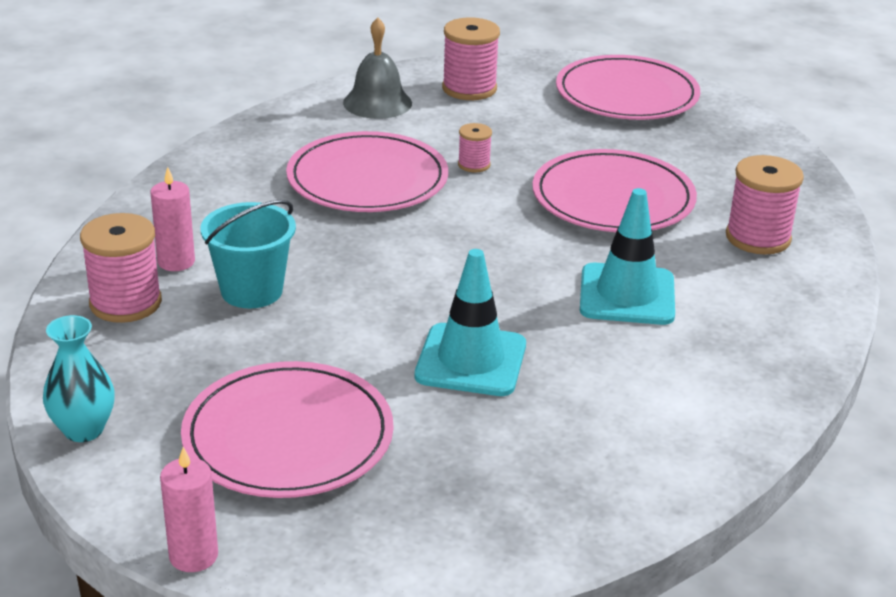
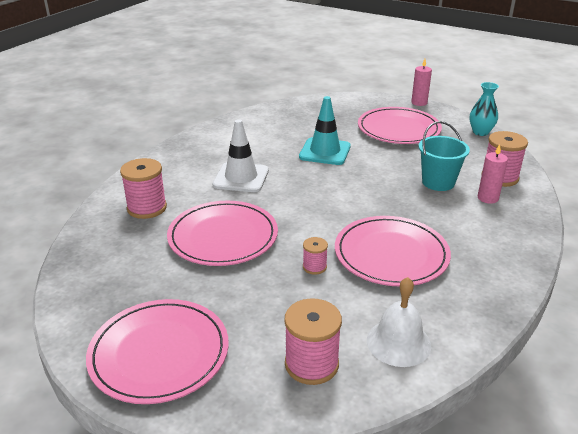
camera: 175 degrees left, 0 degrees up
grey bell [343,17,412,119] -> white bell [367,277,431,367]
turquoise traffic cone [580,188,675,325] -> white traffic cone [213,119,269,192]

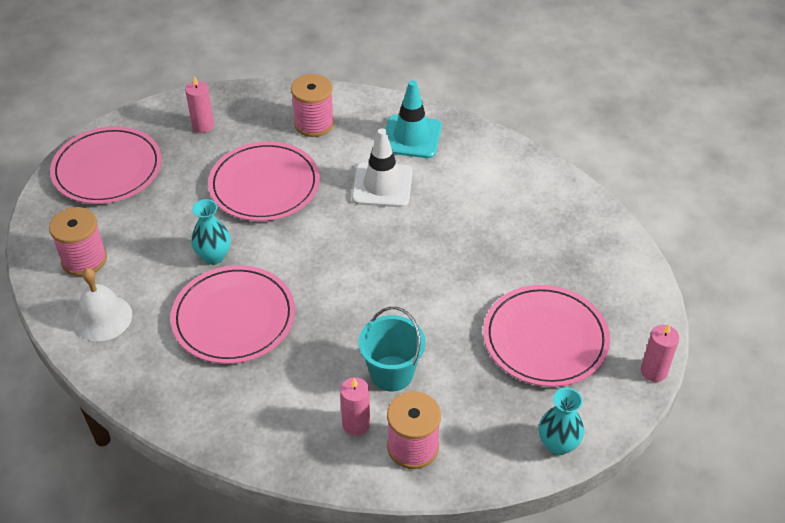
camera: 85 degrees right, 15 degrees up
turquoise traffic cone [299,96,351,165] -> turquoise traffic cone moved to [386,80,442,158]
pink spool [303,237,328,275] -> turquoise vase [191,199,231,265]
none -> pink candle [185,76,214,133]

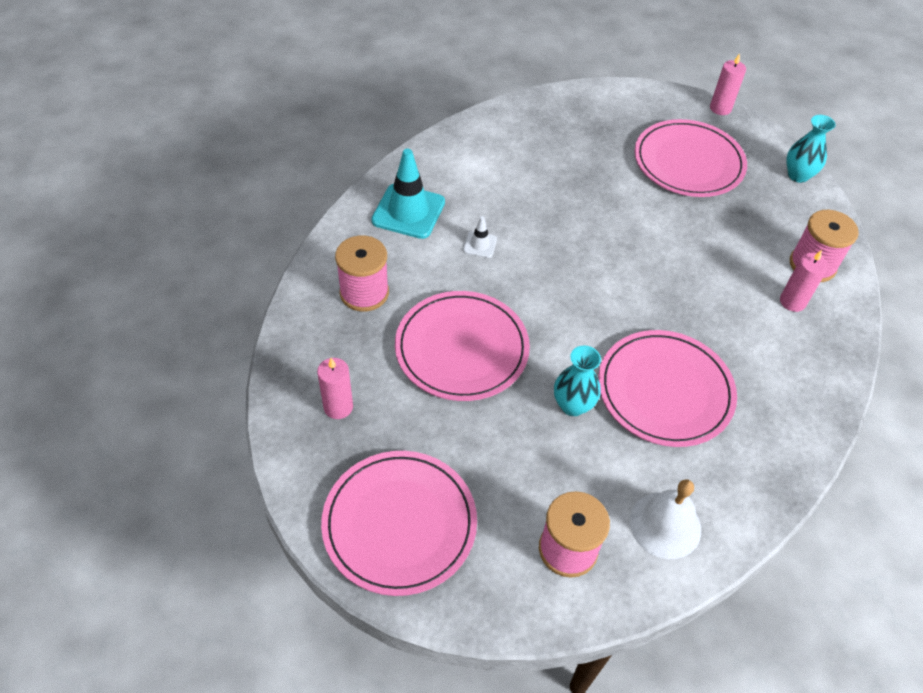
camera: 85 degrees left, 5 degrees up
white traffic cone [352,128,412,207] -> white traffic cone [463,216,497,258], size x0.48
turquoise bucket [358,307,425,392] -> none

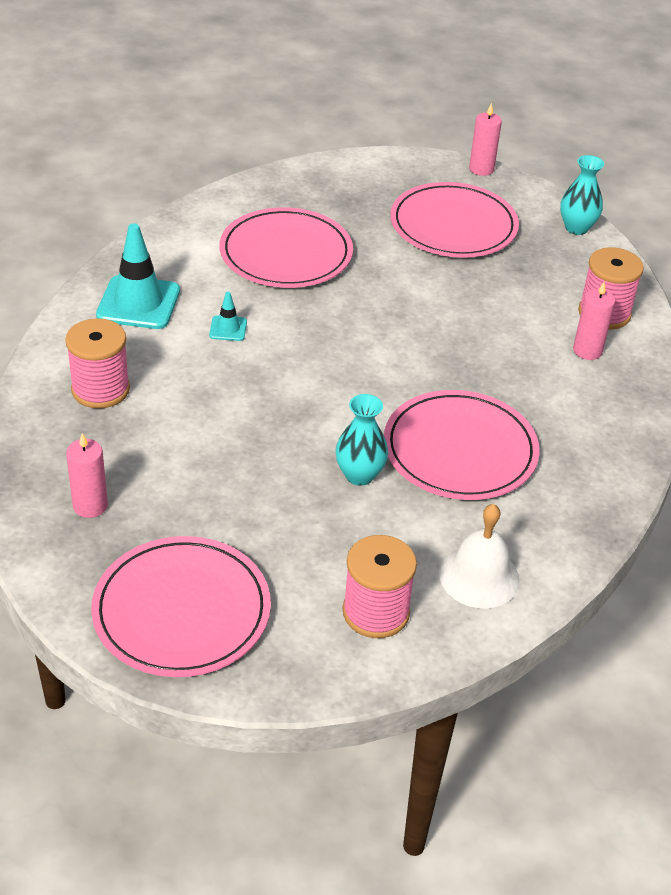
camera: 10 degrees left, 10 degrees down
pink plate [395,291,530,401] -> pink plate moved to [219,207,353,288]
white traffic cone [463,216,497,258] -> turquoise traffic cone [209,292,247,341]

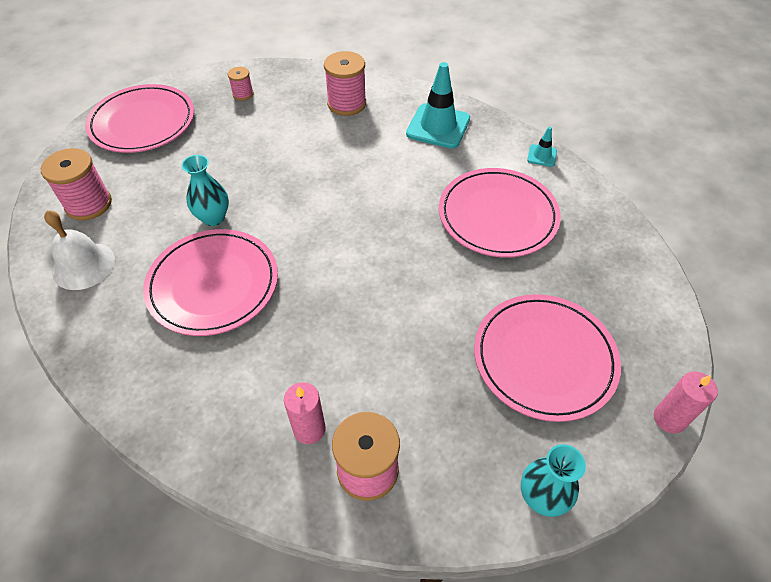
camera: 105 degrees right, 10 degrees up
pink candle [66,433,108,518] -> pink spool [228,67,254,101]
turquoise traffic cone [209,292,247,341] -> turquoise traffic cone moved to [527,127,557,167]

